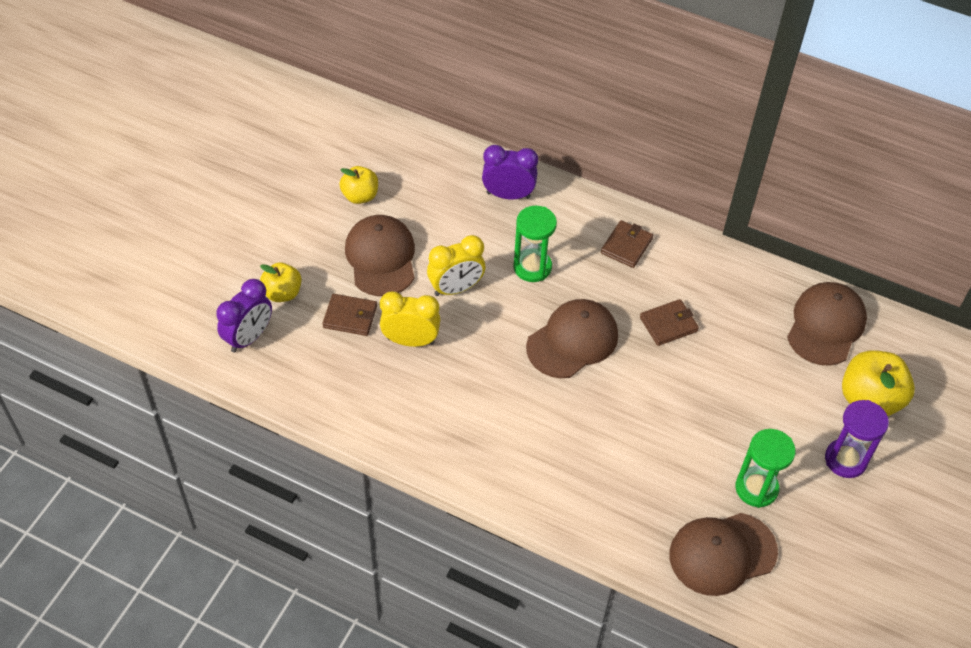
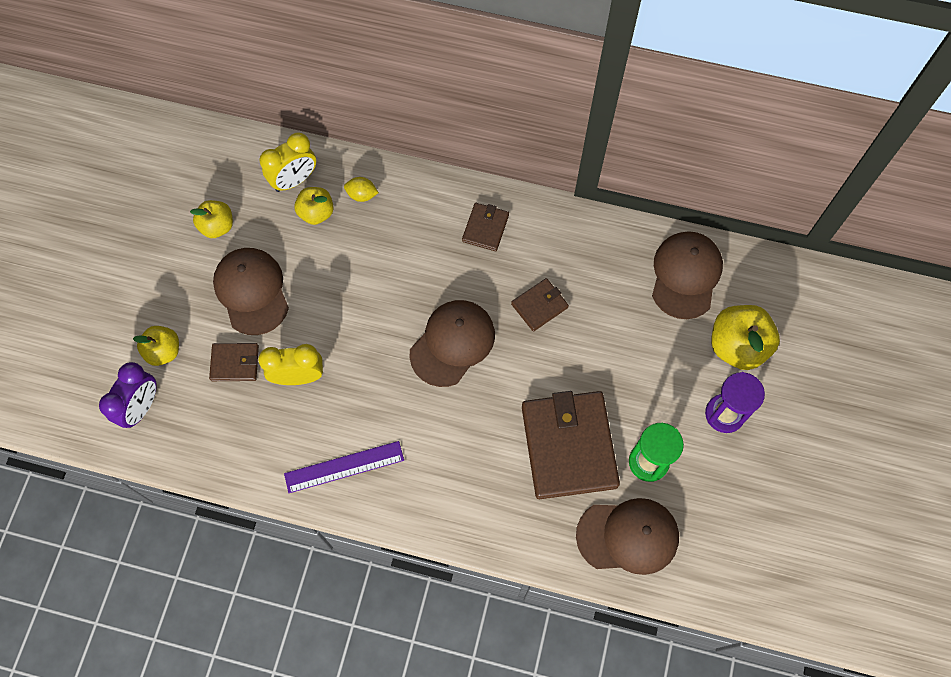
camera: 10 degrees left, 15 degrees up
yellow clock [427,235,485,296] -> yellow clock moved to [259,133,316,192]
purple clock [482,145,538,200] -> yellow lemon [344,177,379,202]
green hourglass [513,206,557,282] -> none
brown cap [669,513,778,596] -> brown cap turned 150 degrees counterclockwise [576,498,679,575]
none -> purple ruler [284,441,404,493]
none -> yellow apple [294,187,334,225]
none -> brown wallet [522,391,620,499]

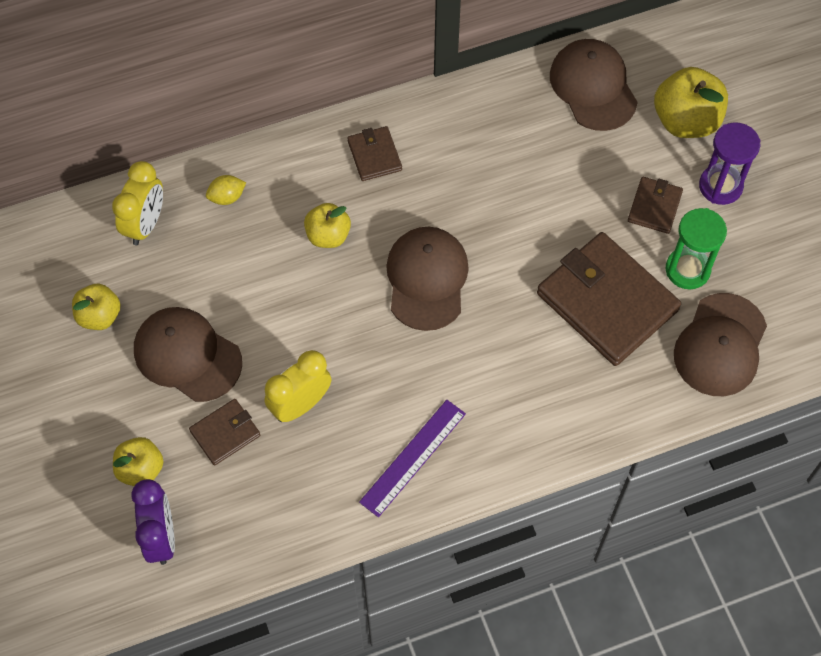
camera: 35 degrees left, 5 degrees down
yellow apple [294,187,334,225] -> yellow apple moved to [304,203,351,248]
brown wallet [511,278,569,332] -> brown wallet moved to [628,177,683,234]
brown cap [576,498,679,575] -> brown cap turned 150 degrees clockwise [674,293,767,396]

